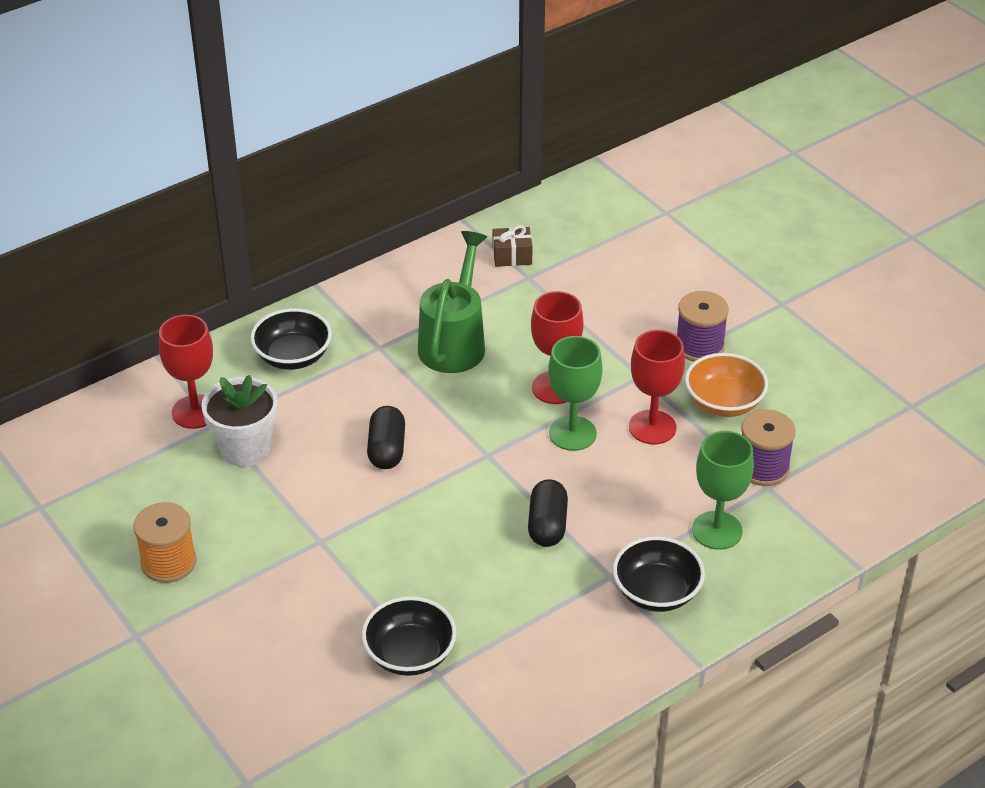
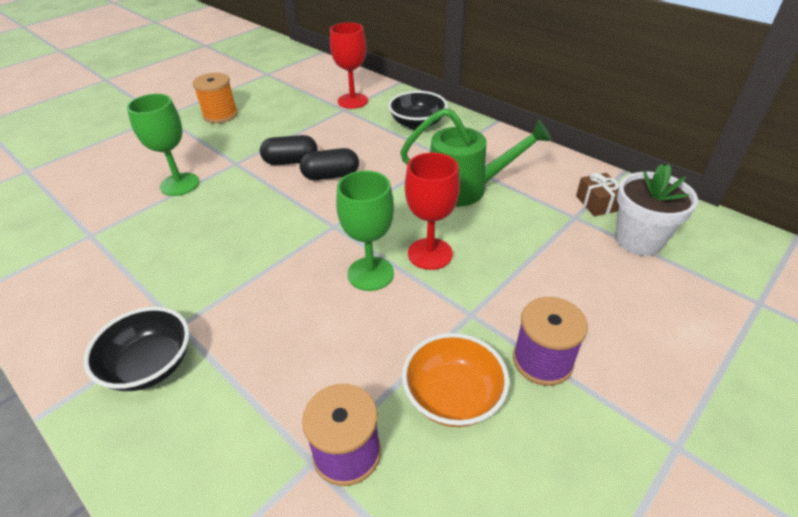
camera: 80 degrees right, 0 degrees up
white flower pot [201,375,278,467] -> white flower pot moved to [615,164,698,256]
black bowl [362,596,457,676] -> none
black capsule [528,479,568,547] -> black capsule moved to [260,135,318,165]
red goblet [629,330,685,445] -> none
green goblet [692,431,754,550] -> green goblet moved to [127,94,200,196]

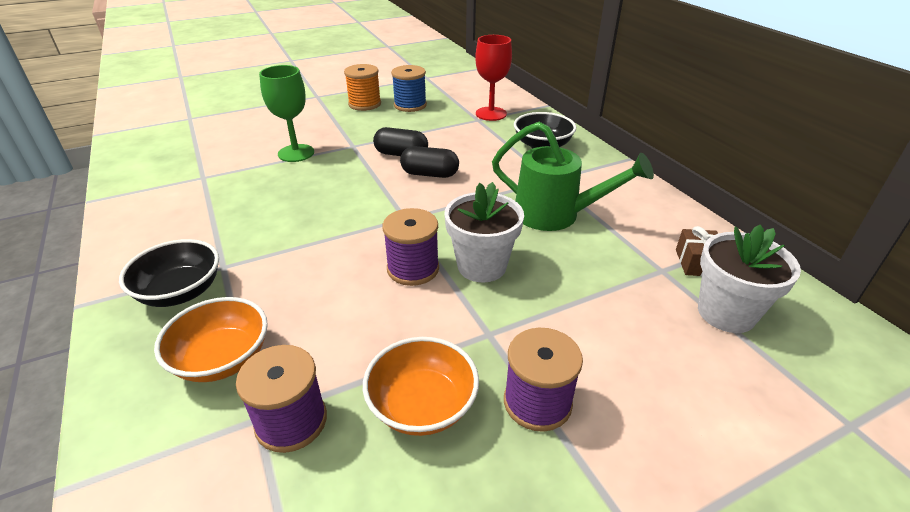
camera: 20 degrees right, 5 degrees down
green goblet [336,171,394,291] -> purple spool [382,208,439,286]
red goblet [405,152,460,270] -> white flower pot [444,182,524,282]
none -> orange bowl [154,297,268,382]
none -> blue spool [391,65,427,112]

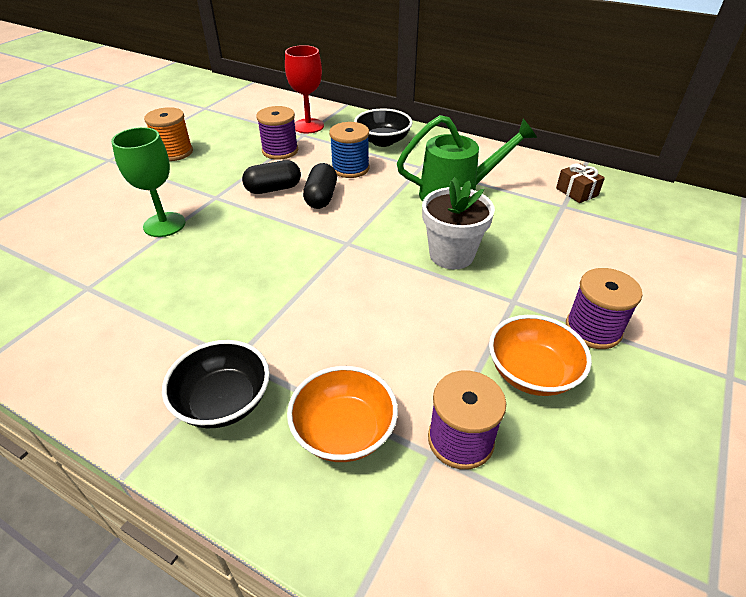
camera: 35 degrees left, 5 degrees up
purple spool [382,208,439,286] -> purple spool moved to [256,106,298,160]
blue spool [391,65,427,112] -> blue spool moved to [329,122,369,178]
black capsule [400,146,459,178] -> black capsule turned 60 degrees counterclockwise [303,163,337,209]
white flower pot [698,225,801,333] -> none

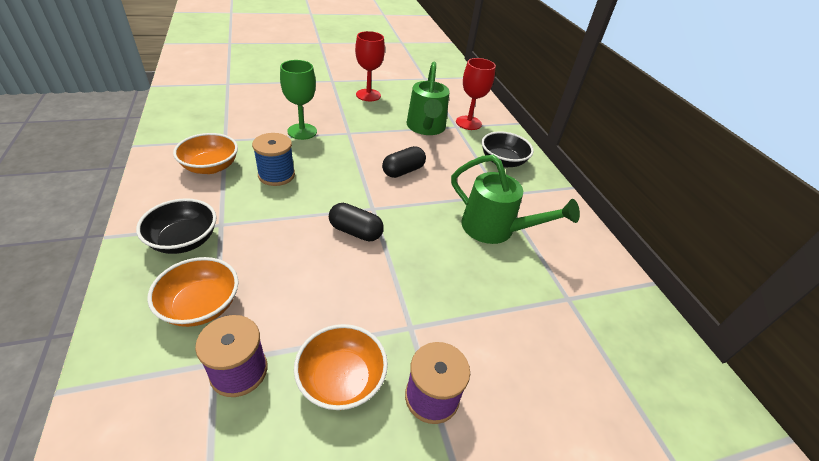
camera: 40 degrees right, 0 degrees up
orange spool [144,107,193,161] -> red goblet [355,31,385,101]
black capsule [242,160,301,194] -> black capsule moved to [329,203,384,241]
purple spool [256,106,298,160] -> green watering can [407,62,450,135]
blue spool [329,122,369,178] -> blue spool moved to [252,133,295,186]
white flower pot [422,177,495,269] -> none
brown gift [556,163,605,203] -> none
none -> orange bowl [173,133,238,174]

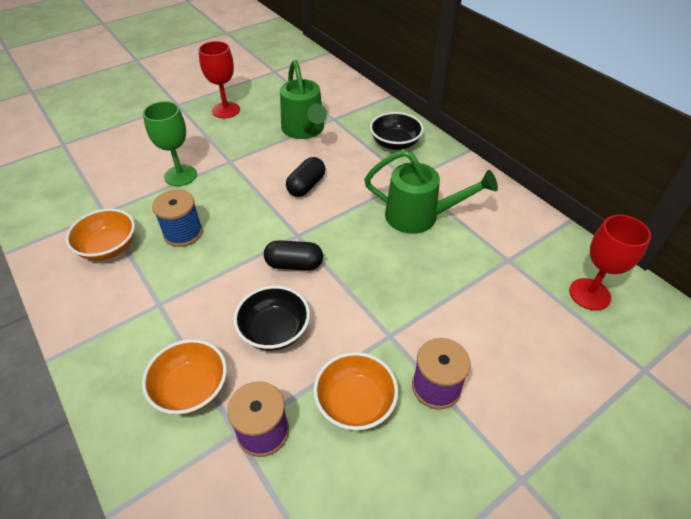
camera: 15 degrees left, 5 degrees up
black bowl [136,198,216,254] -> black bowl moved to [233,286,310,351]
red goblet [456,58,496,130] -> red goblet moved to [569,215,651,311]

